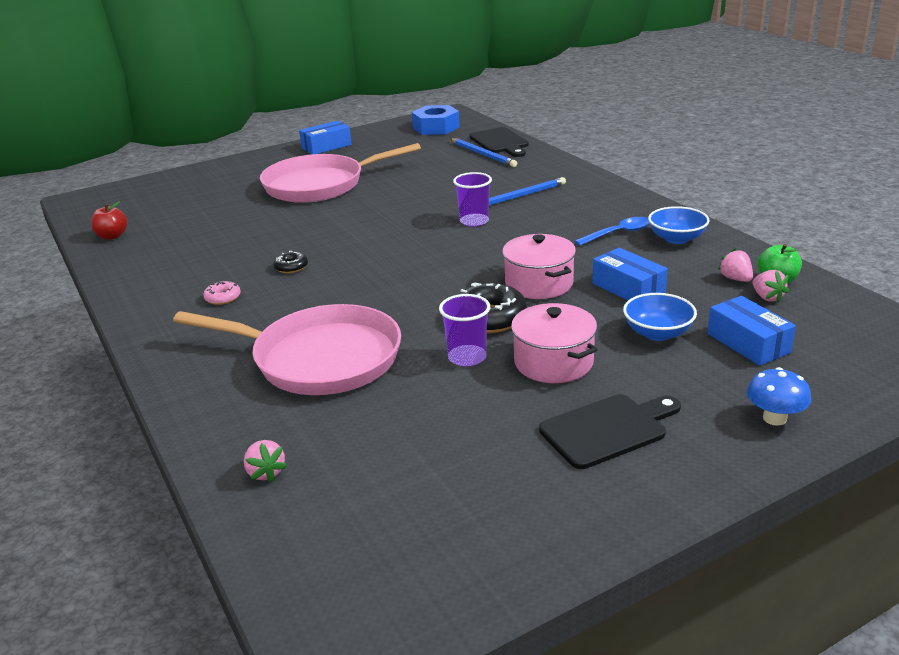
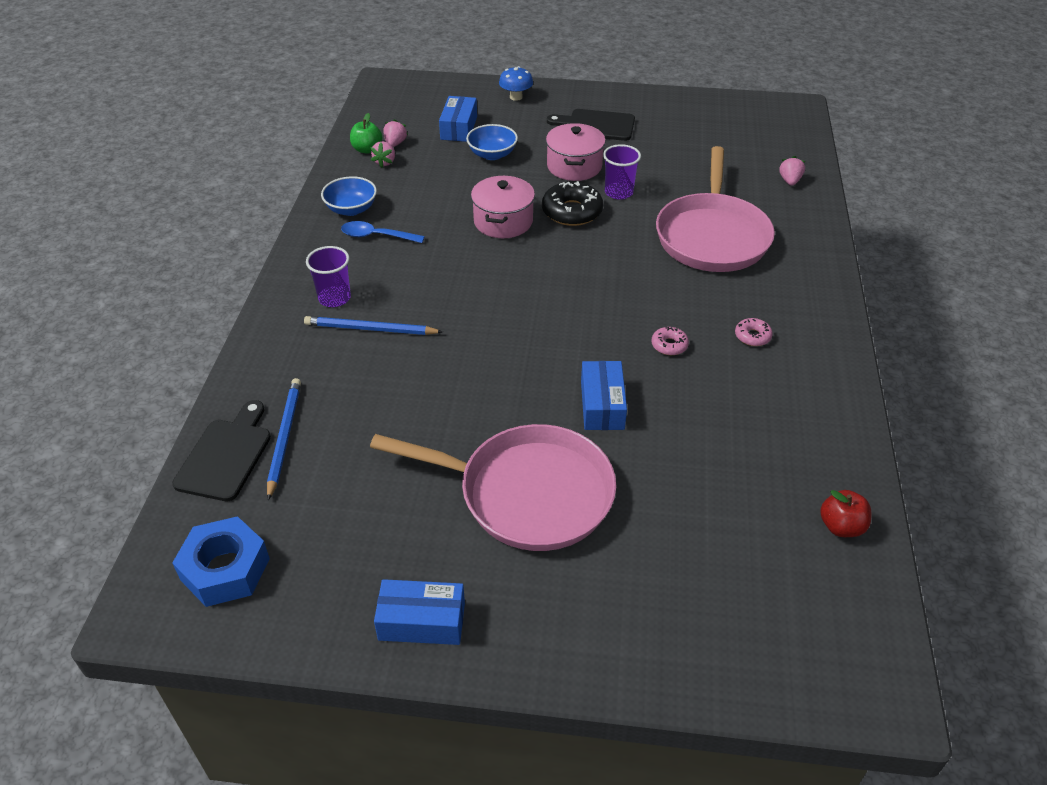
camera: 145 degrees left, 15 degrees up
pink pan [173,304,401,395] -> pink pan turned 135 degrees counterclockwise [656,146,775,272]
black donut [273,251,308,273] -> pink donut [651,327,689,355]
purple cup [453,172,492,227] -> purple cup moved to [306,246,351,307]
blue box [592,248,668,300] -> blue box moved to [581,361,627,430]

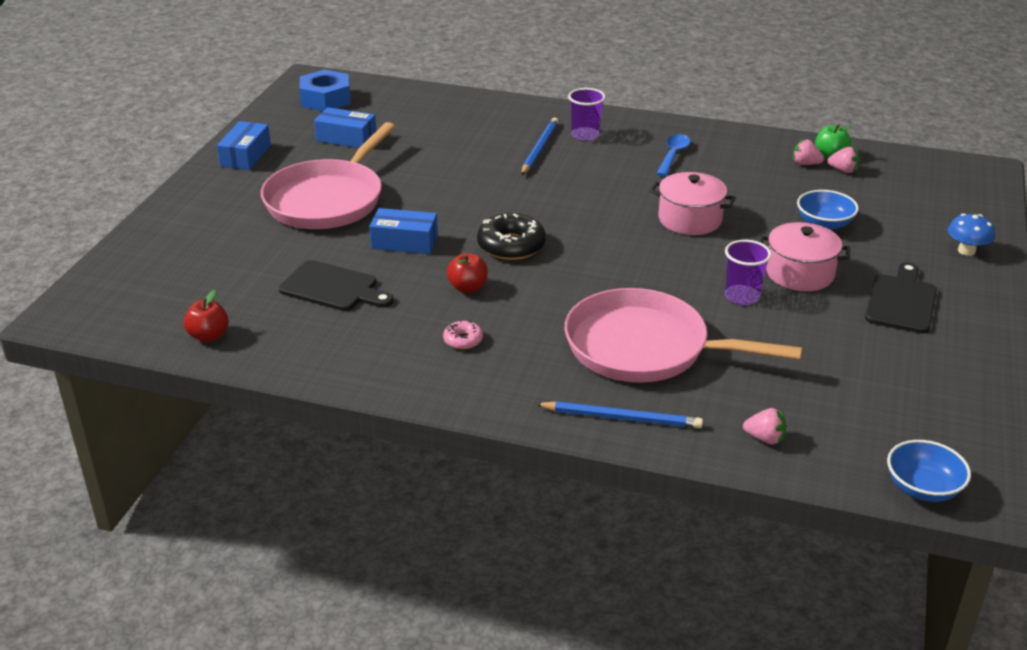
camera: 100 degrees right, 10 degrees down
black cutting board [172,400,271,501] -> black cutting board moved to [279,260,394,311]
blue pencil [267,378,301,500] -> blue pencil moved to [535,401,703,428]
blue bowl [321,176,377,216] -> blue bowl moved to [887,440,971,502]
blue box [439,96,477,142] -> blue box moved to [314,107,376,148]
black donut [542,181,603,226] -> black donut moved to [477,213,546,260]
pink donut [651,327,689,355] -> red apple [447,253,488,293]

